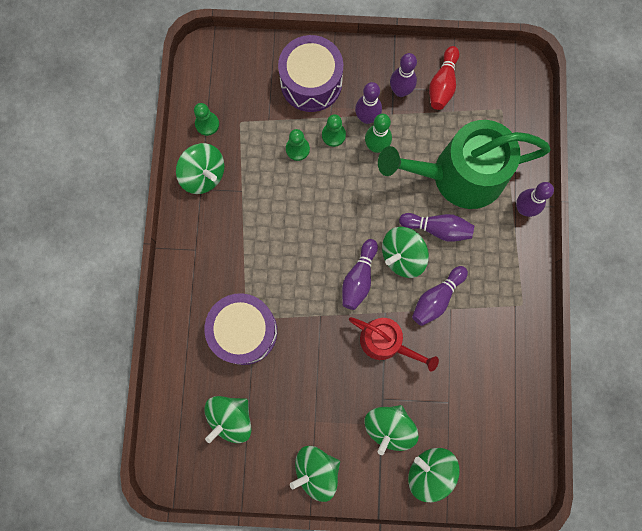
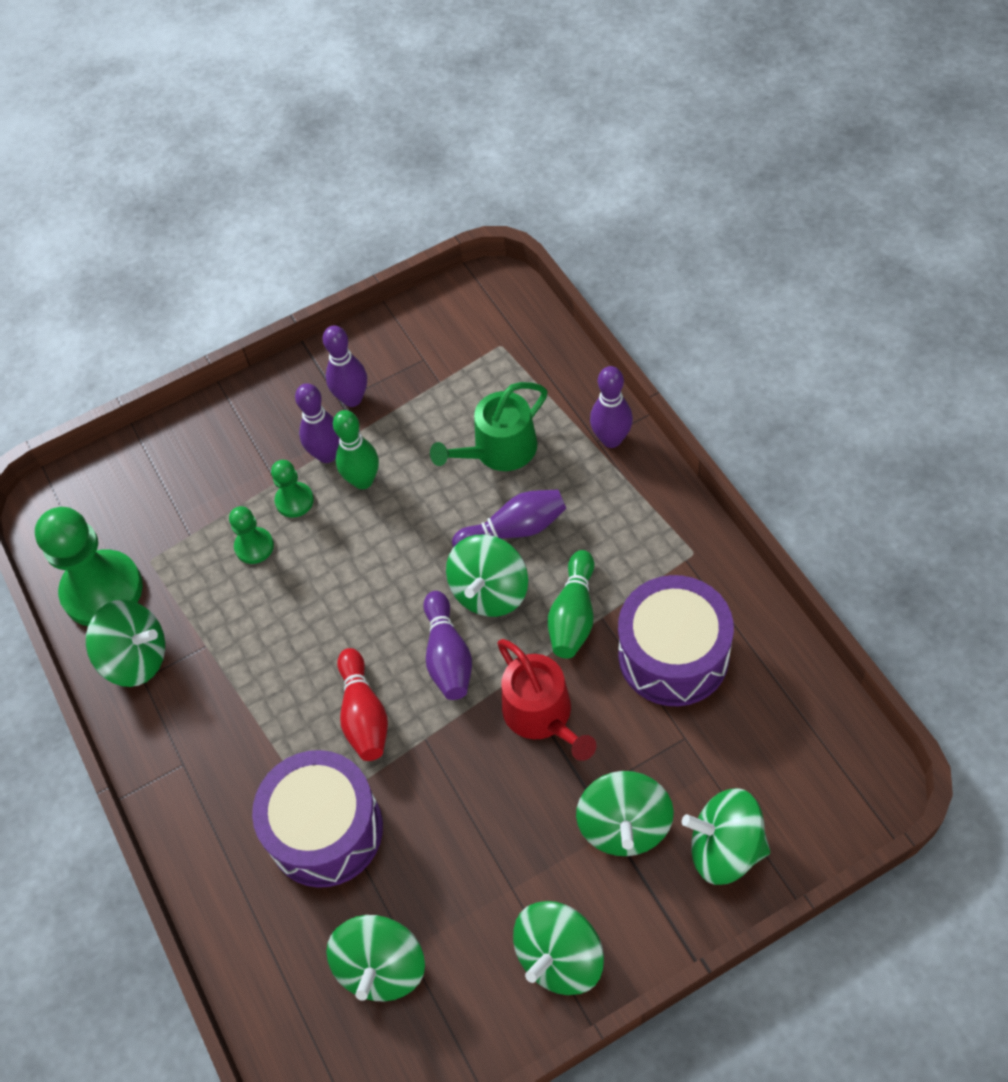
camera: 25 degrees left, 20 degrees down
green pawn [194,103,219,136] -> green pawn [35,507,143,626], size x2.05
purple drum [278,35,343,112] -> purple drum moved to [618,575,734,706]
red watering can [349,317,439,372] -> red watering can turned 60 degrees clockwise [497,639,596,761]
green watering can [378,120,551,209] -> green watering can [430,382,547,471], size x0.55
purple bowling pin [412,266,468,326] -> green bowling pin [548,550,594,659]
red bowling pin [429,46,459,110] -> red bowling pin moved to [337,648,388,761]

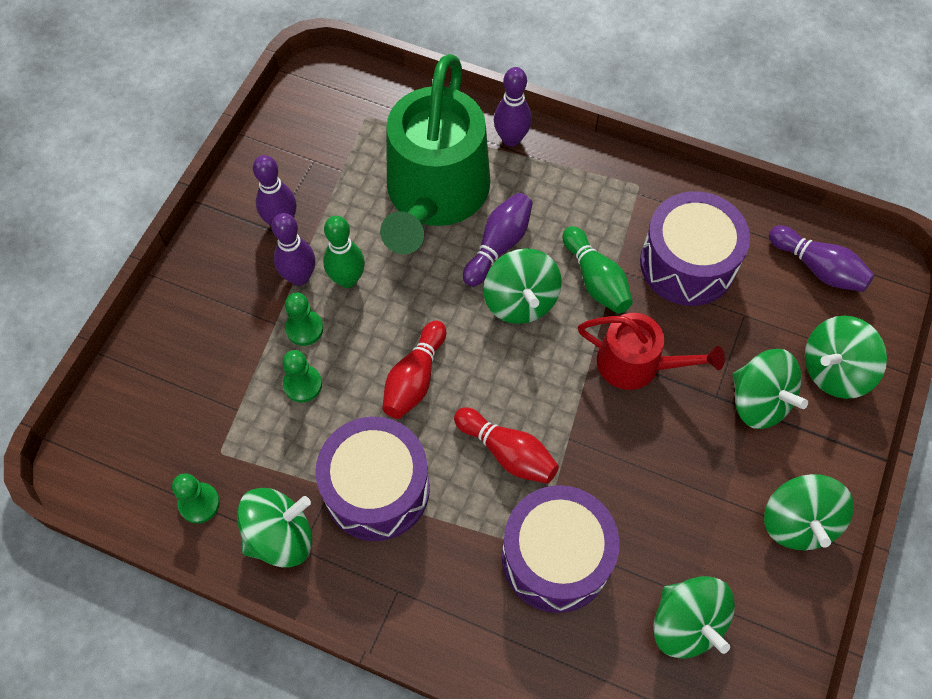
camera: 45 degrees left, 5 degrees up
green pawn [35,507,143,626] -> green pawn [172,473,220,523], size x0.49
purple bowling pin [423,591,472,700] -> purple bowling pin moved to [769,225,874,292]
green watering can [430,382,547,471] -> green watering can [380,54,490,254], size x1.83
none -> purple drum [315,417,430,541]
none -> red bowling pin [382,321,446,419]

